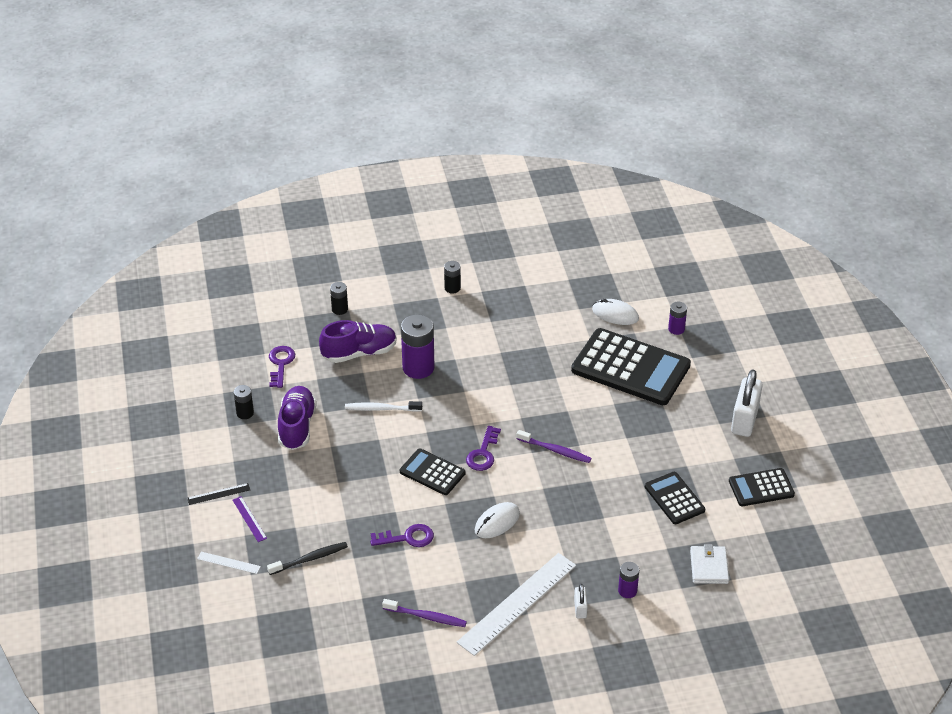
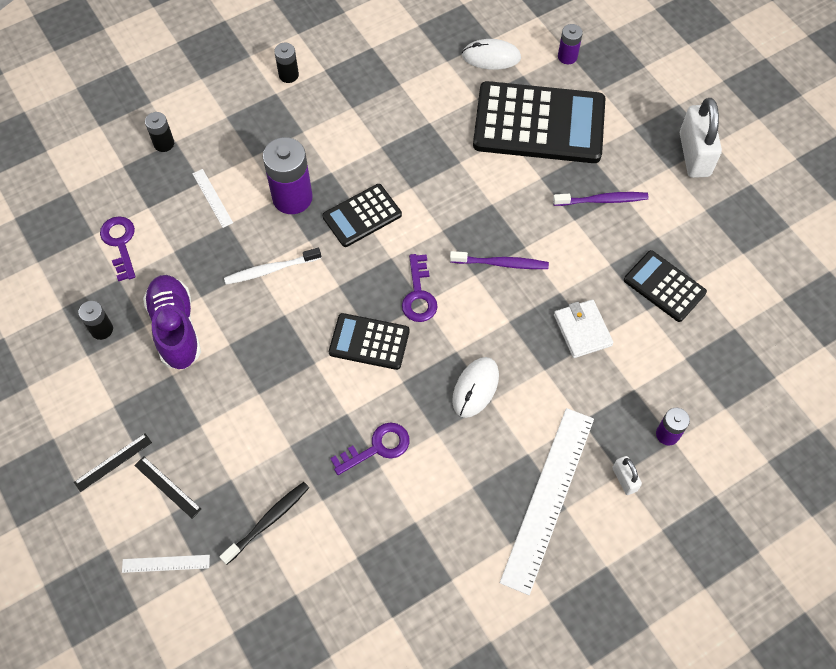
camera: 20 degrees left, 20 degrees up
purple ruler [233,496,267,542] -> black ruler [134,456,201,518]
purple shoe [319,320,397,363] -> white ruler [192,169,233,228]
purple toothbrush [382,599,467,627] -> purple toothbrush moved to [553,192,649,206]
white wallet [690,544,729,584] -> white wallet moved to [554,299,613,358]
black calculator [729,468,795,506] -> black calculator moved to [322,184,402,247]

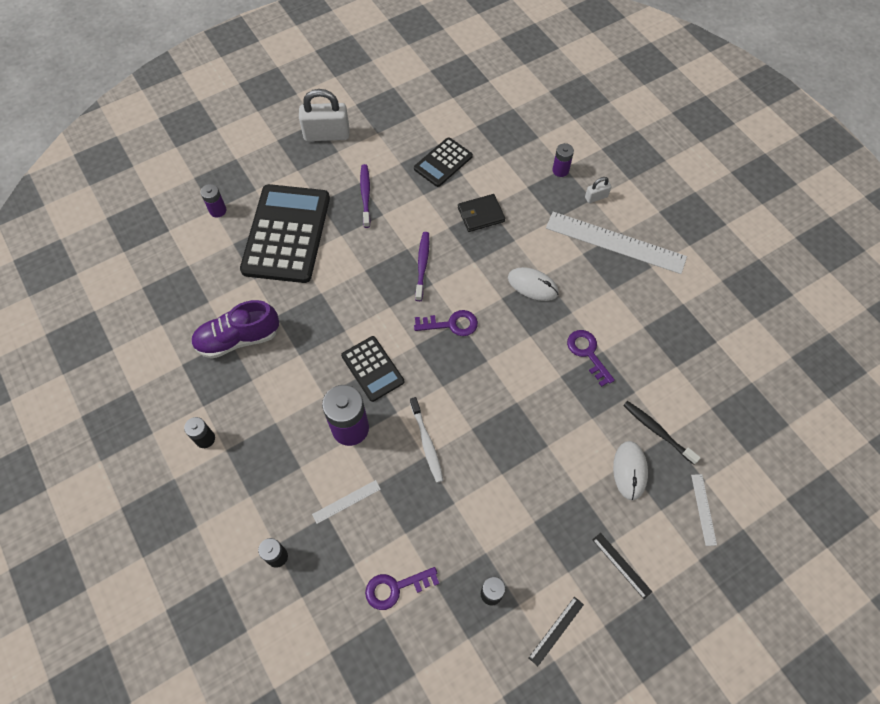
camera: 90 degrees left, 0 degrees up
black ruler [134,456,201,518] -> black ruler moved to [528,597,584,666]
purple shoe [143,275,201,369] -> purple shoe moved to [191,300,279,359]
black calculator [329,313,410,370] -> none
white mouse [462,39,521,70] -> white mouse moved to [613,441,648,500]
white wallet [554,299,613,358] -> black wallet [458,194,505,232]

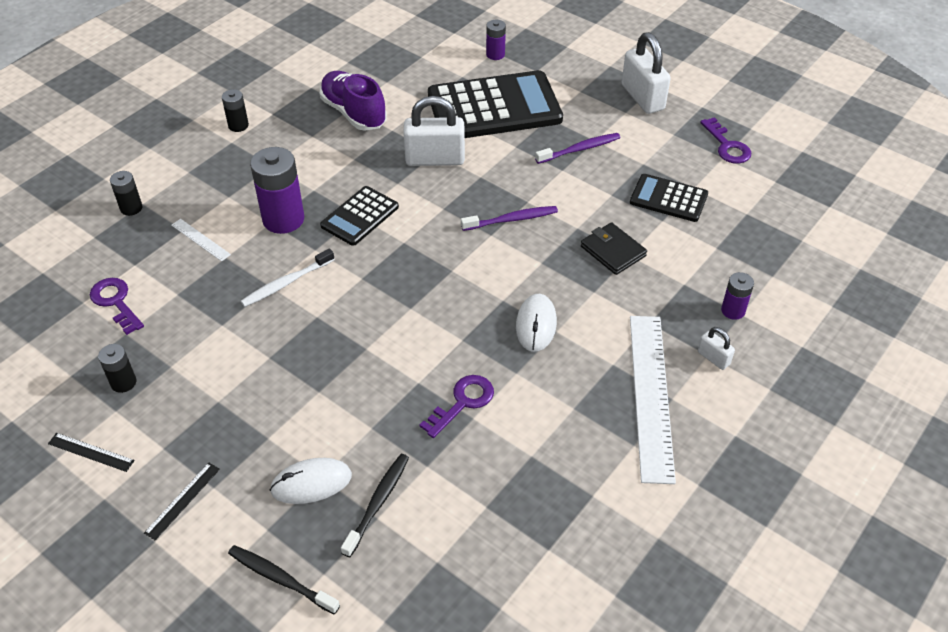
camera: 70 degrees right, 15 degrees down
purple key [414,310,478,336] -> purple key moved to [700,117,751,164]
white ruler [691,474,717,546] -> black toothbrush [228,545,340,614]
none -> white padlock [404,96,465,166]

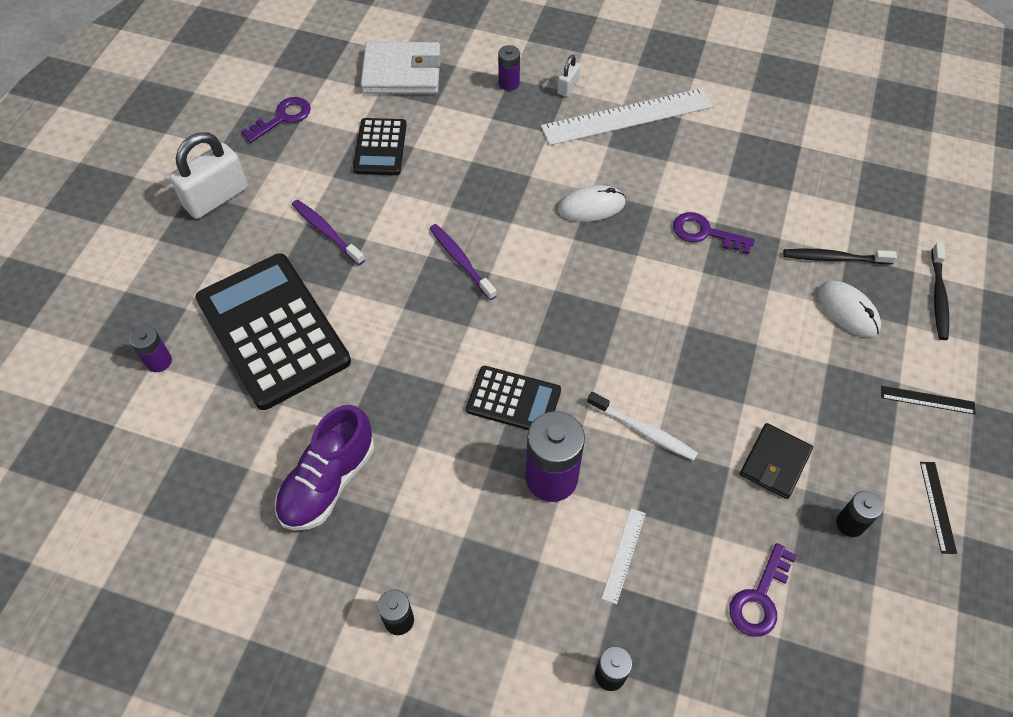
camera: 110 degrees left, 10 degrees up
white padlock [404,96,465,166] -> none
black wallet [581,222,647,275] -> black wallet moved to [740,423,813,499]
none -> white wallet [360,42,441,94]

